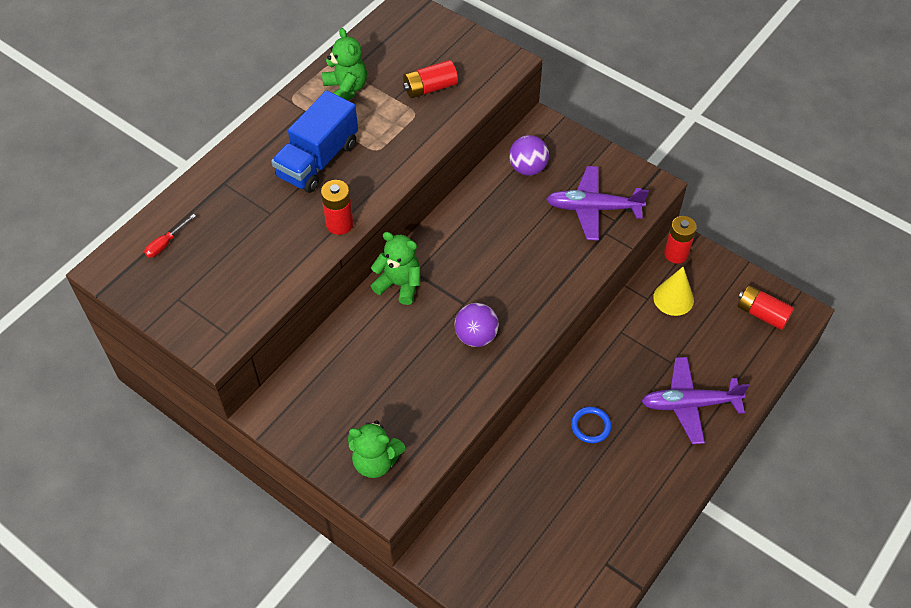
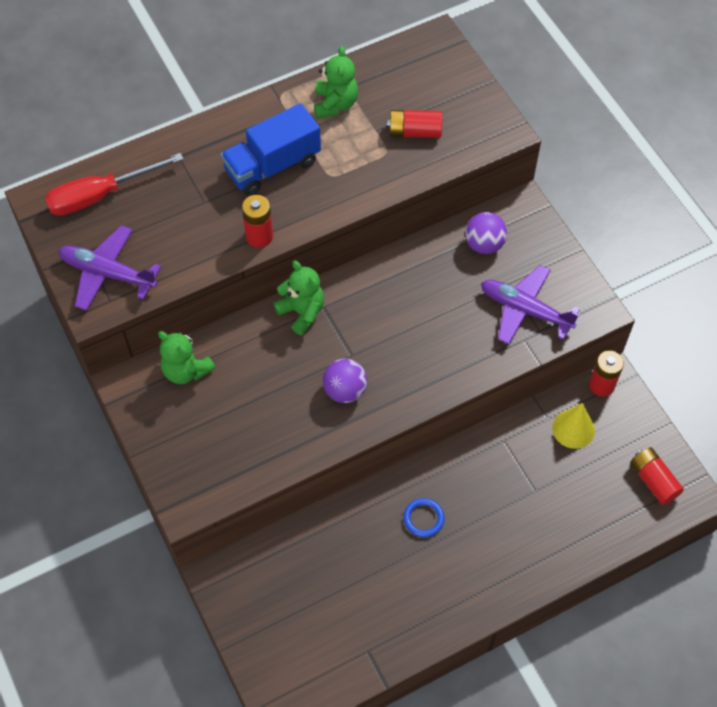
camera: 25 degrees right, 5 degrees up
red screwdriver [144,214,196,258] -> red screwdriver [45,153,184,216], size x2.27
green teddy bear [348,420,405,478] -> green teddy bear moved to [158,331,215,384]
purple plane [641,357,749,444] -> purple plane moved to [58,225,161,311]

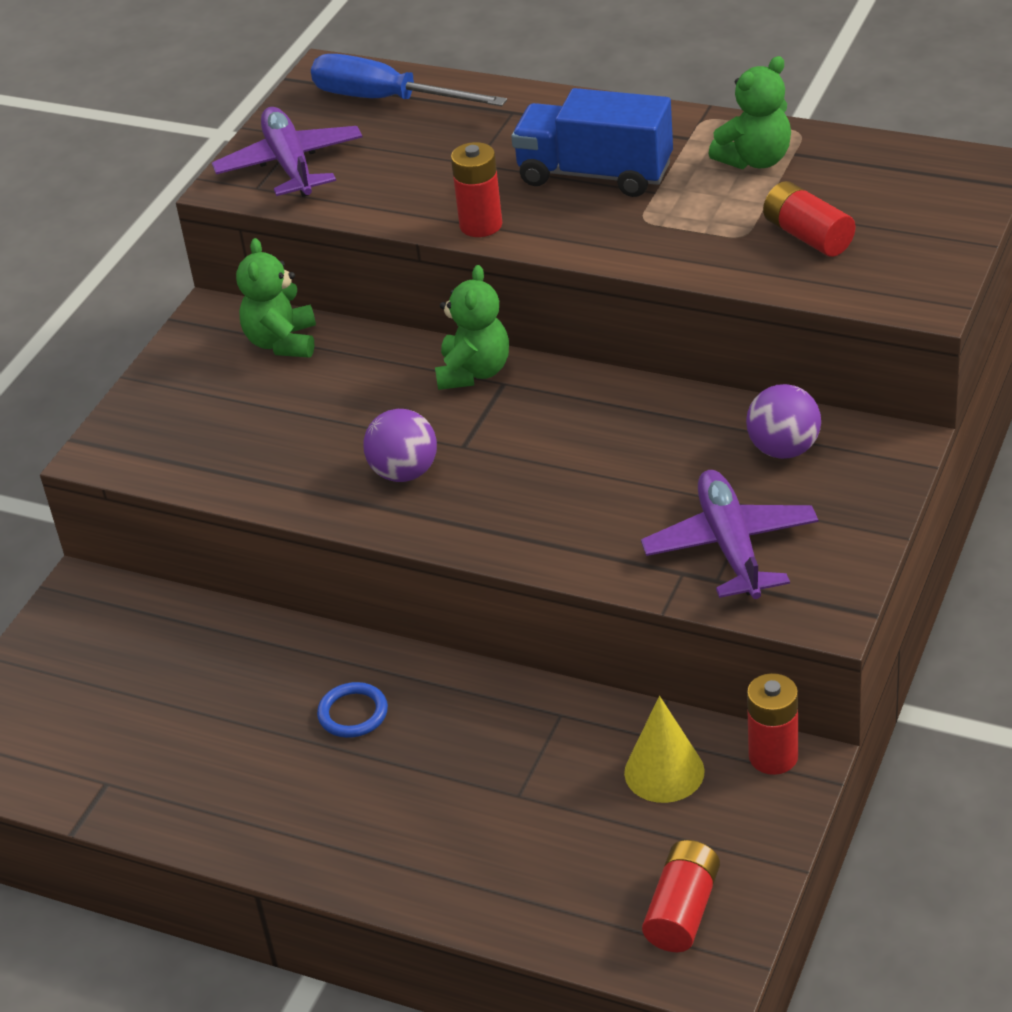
camera: 55 degrees right, 20 degrees down
red screwdriver [45,153,184,216] -> blue screwdriver [311,54,507,106]

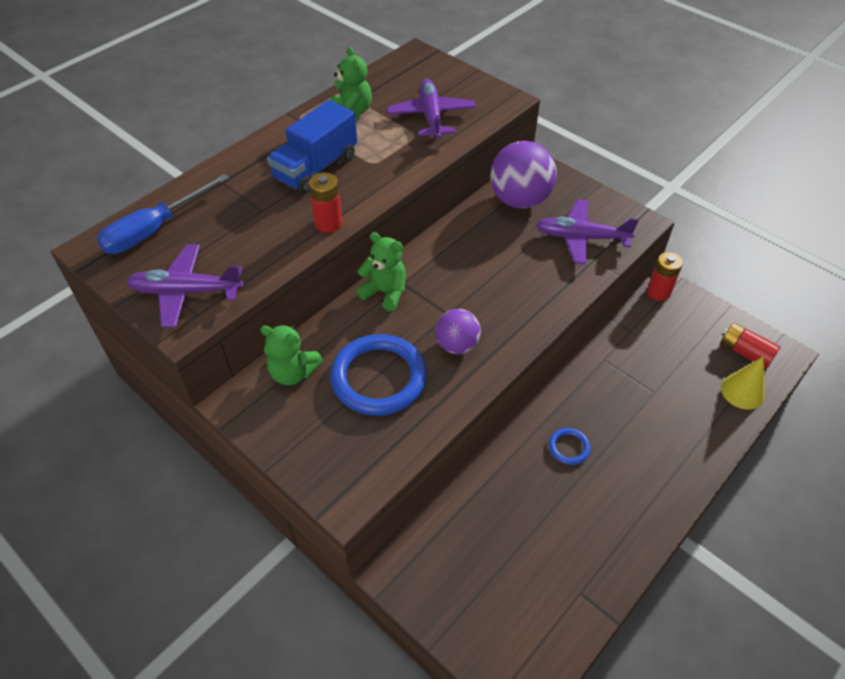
camera: 75 degrees left, 10 degrees up
yellow cone [624,696,705,803] -> yellow cone moved to [721,356,765,410]
purple ball [746,384,821,459] -> purple ball [490,141,557,209], size x1.69
red battery [763,181,855,257] -> purple plane [387,79,476,139]
none -> blue ring [330,334,427,416]

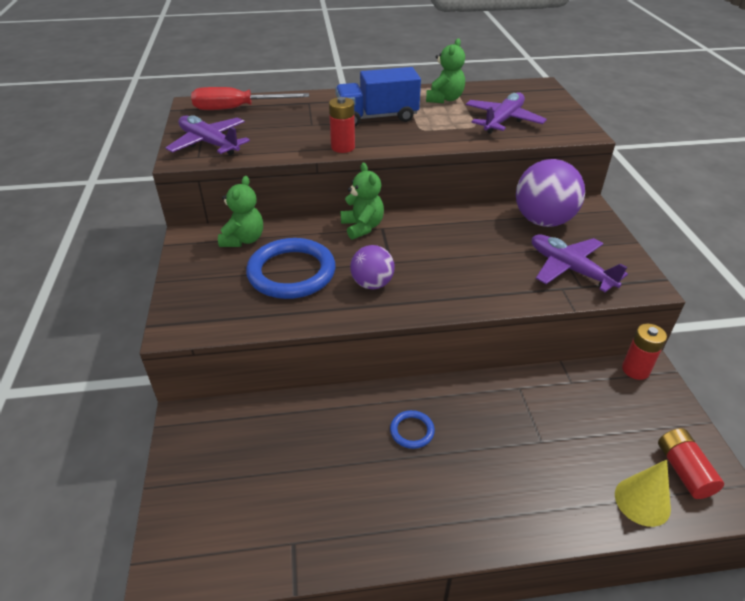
camera: 40 degrees right, 10 degrees down
blue screwdriver [97,173,229,254] -> red screwdriver [191,87,309,110]
green teddy bear [260,325,323,385] -> green teddy bear turned 135 degrees counterclockwise [218,176,263,247]

